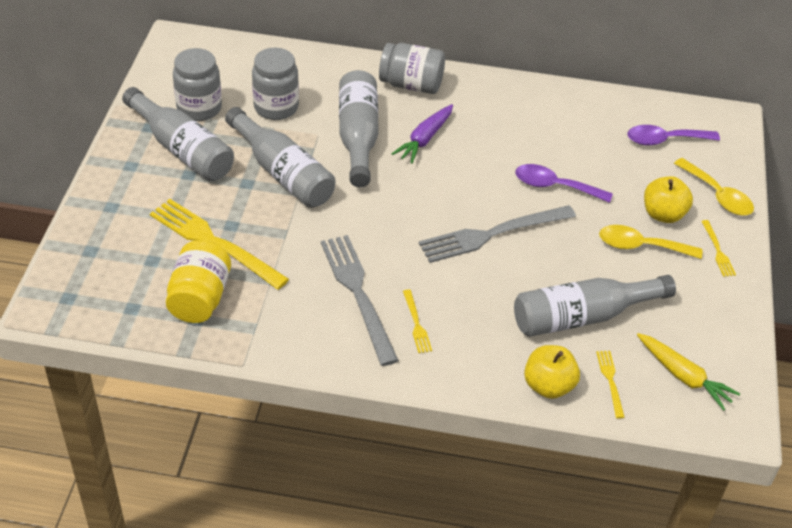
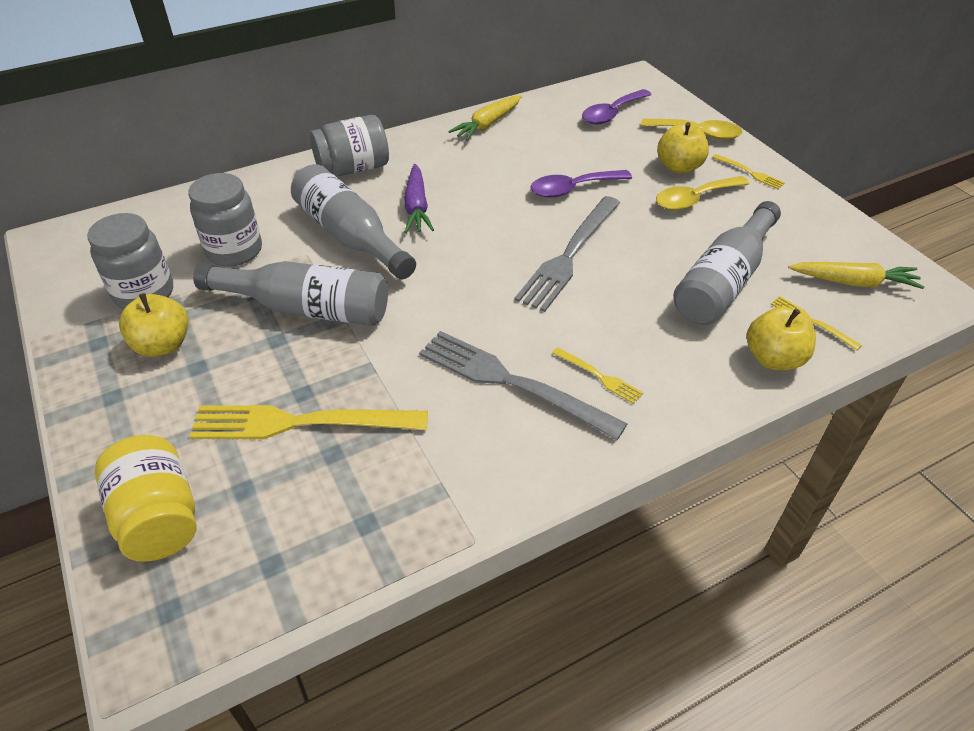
camera: 35 degrees left, 0 degrees up
grey bottle [122,87,234,181] -> yellow apple [119,293,189,357]
yellow jar [166,240,231,323] -> yellow jar moved to [94,435,196,562]
none -> yellow carrot [448,95,522,141]

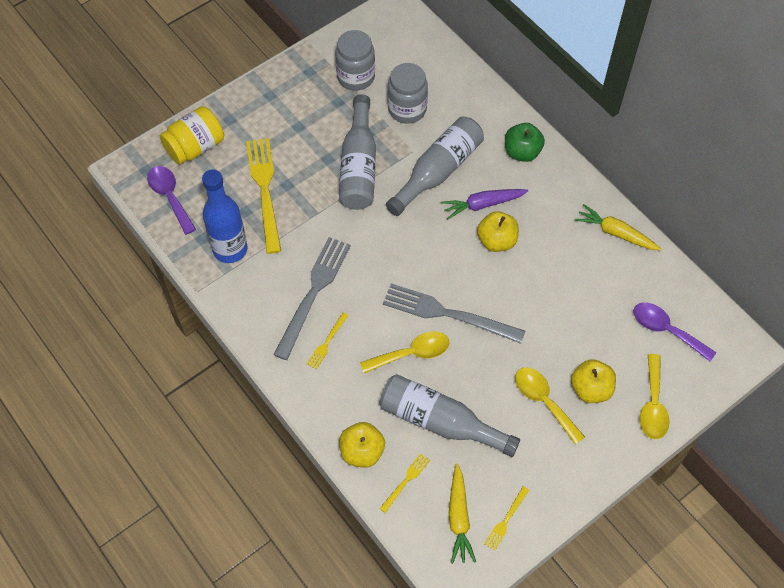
camera: 80 degrees right, 15 degrees up
yellow apple [119,293,189,357] -> yellow apple moved to [477,211,519,252]
grey jar [310,115,389,176] -> green apple [505,123,545,162]
purple spoon [530,170,632,198] -> purple spoon moved to [147,166,196,235]
yellow fork [712,154,785,189] -> yellow fork moved to [484,486,529,551]
none -> blue bottle [202,169,248,263]
none -> yellow spoon [360,331,449,373]

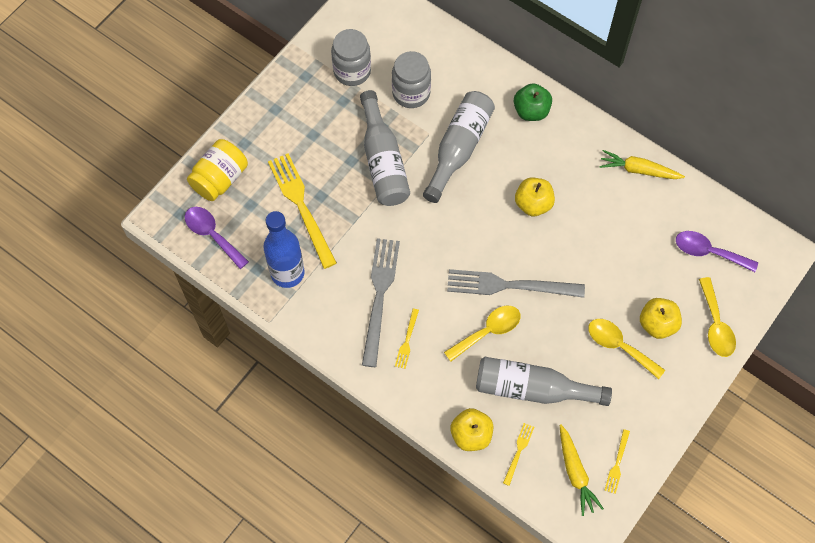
camera: 15 degrees left, 5 degrees up
purple carrot [441,189,528,219] -> none

